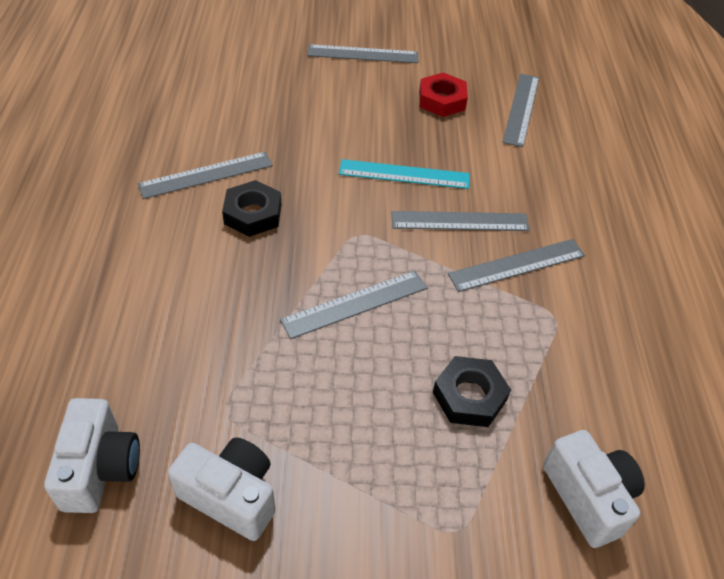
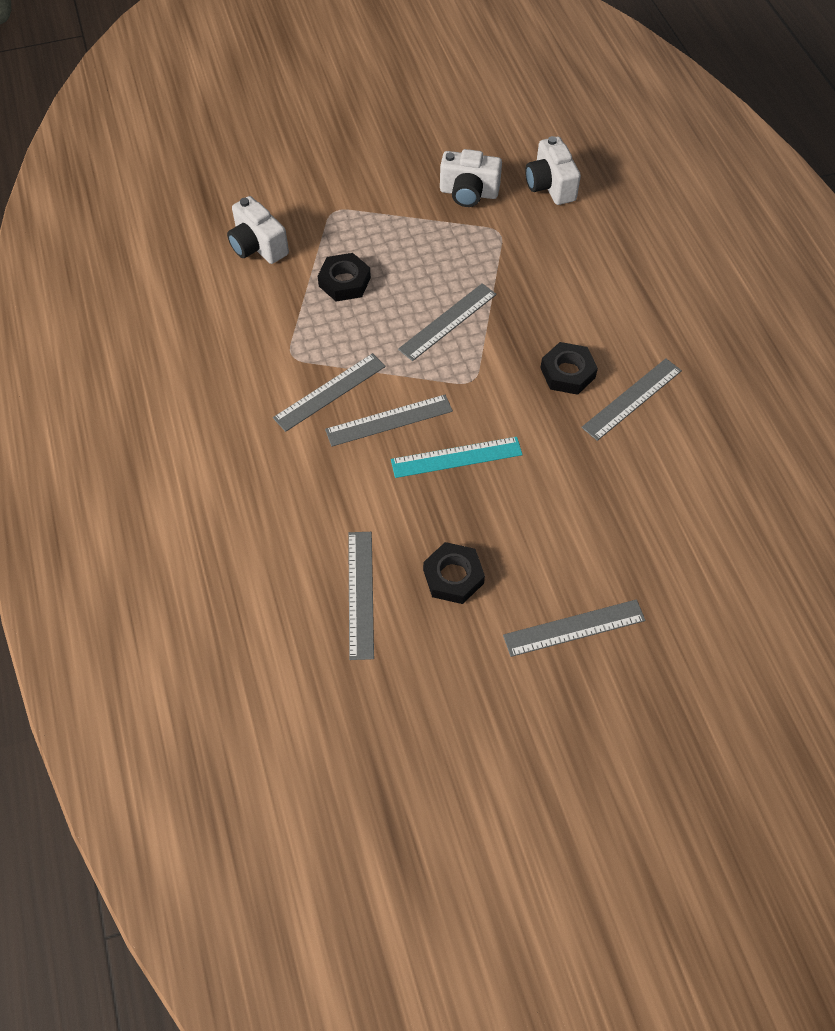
camera: 165 degrees right, 10 degrees up
red nut [419,73,468,117] -> black nut [423,542,485,604]

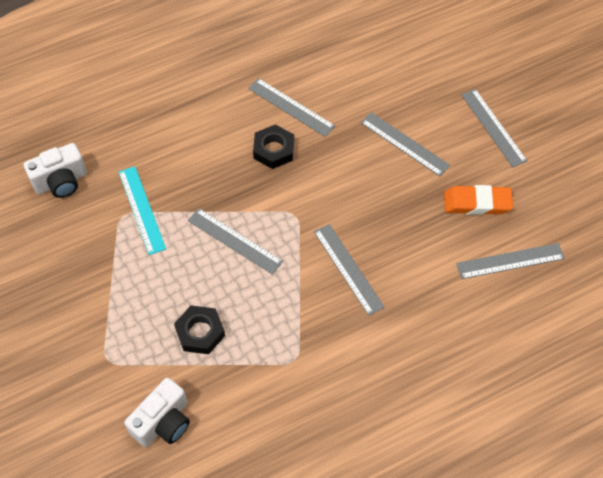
camera: 100 degrees left, 0 degrees up
grey ruler [273,353,386,432] -> grey ruler moved to [361,112,450,176]
turquoise ruler [391,437,523,478] -> turquoise ruler moved to [119,166,166,255]
black nut [423,542,485,604] -> orange eraser [444,185,513,215]
white camera [440,149,502,207] -> none

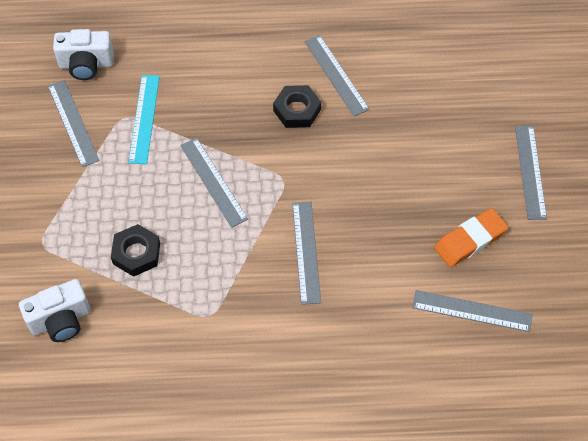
camera: 25 degrees right, 0 degrees up
grey ruler [361,112,450,176] -> grey ruler moved to [48,80,100,167]
orange eraser [444,185,513,215] -> orange eraser turned 60 degrees counterclockwise [434,208,508,267]

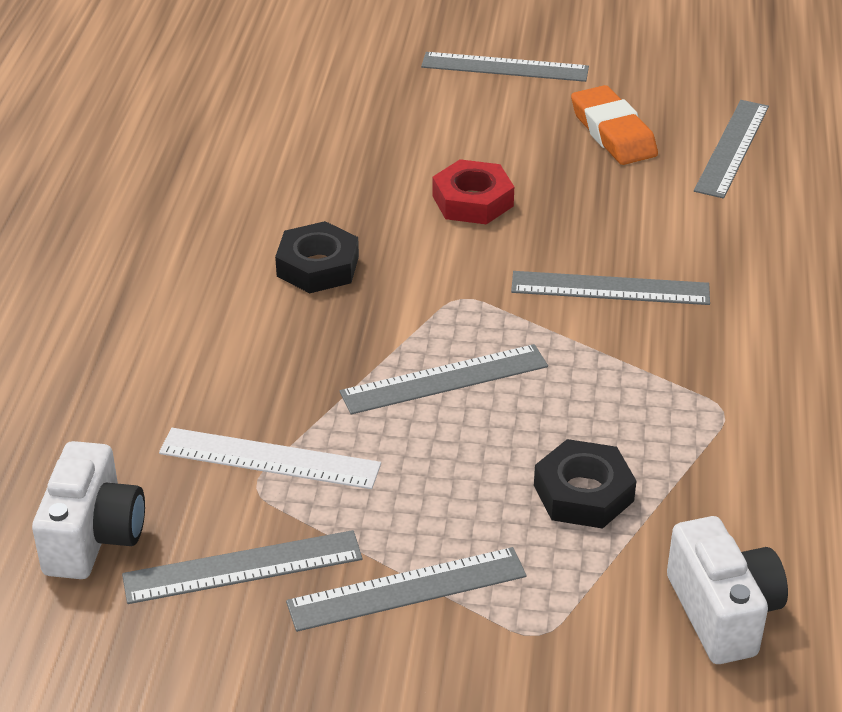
camera: 80 degrees left, 20 degrees down
turquoise ruler [128,75,160,164] -> white ruler [159,428,381,489]
grey ruler [305,35,370,116] -> grey ruler moved to [286,547,527,632]
none -> red nut [432,159,514,225]

